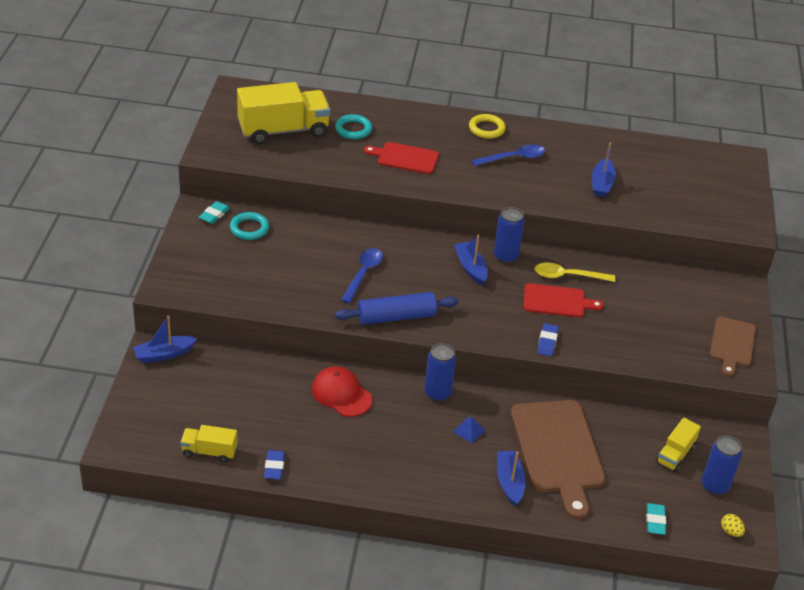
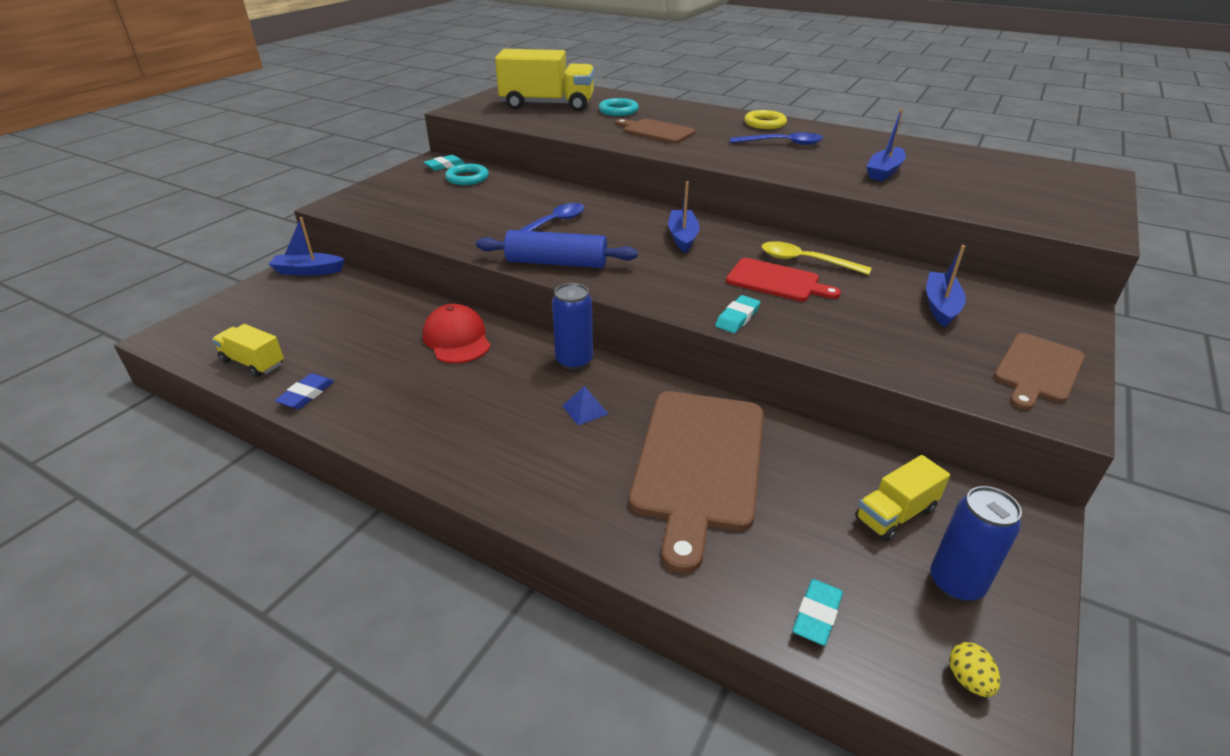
camera: 25 degrees right, 5 degrees down
red cutting board [364,142,439,174] -> brown cutting board [615,119,696,144]
blue can [494,207,525,263] -> none
blue boat [497,451,526,507] -> blue boat moved to [926,245,966,327]
blue eraser [537,323,559,356] -> turquoise eraser [715,295,760,333]

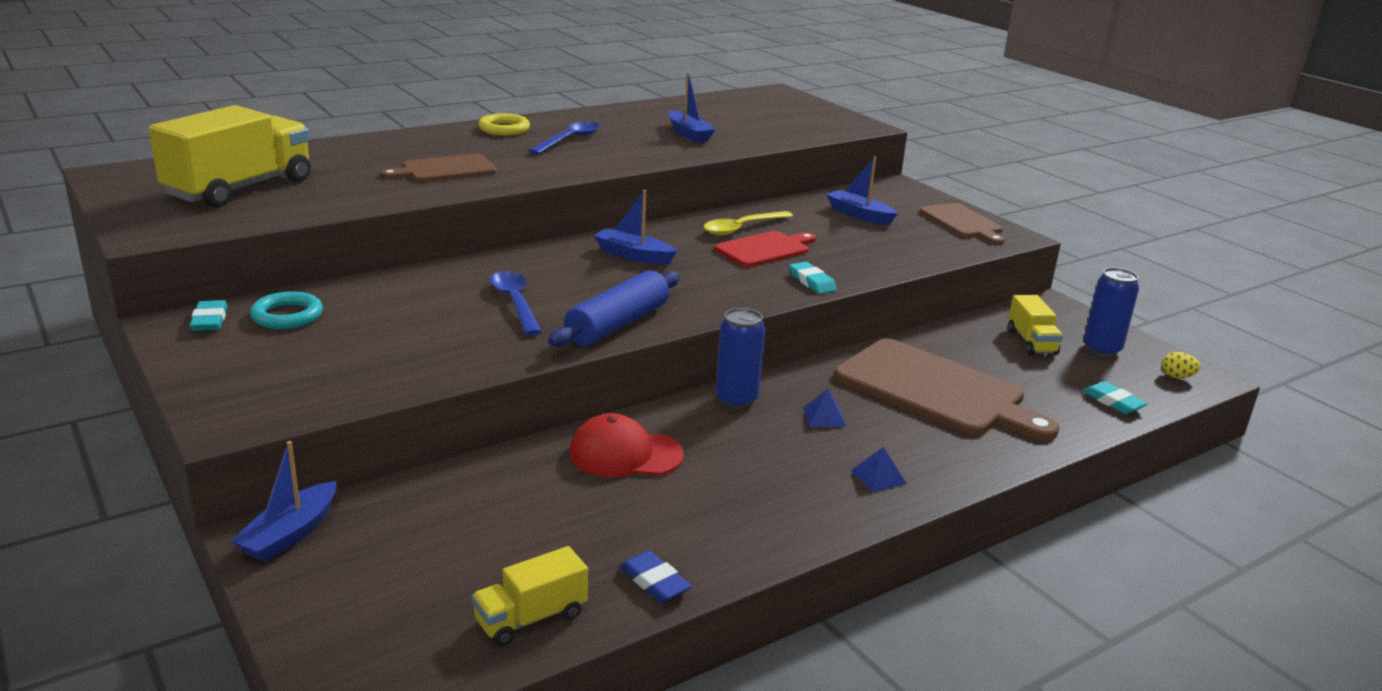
camera: 65 degrees left, 10 degrees down
turquoise ring [599,98,639,116] -> none
none -> blue pyramid [851,447,907,492]

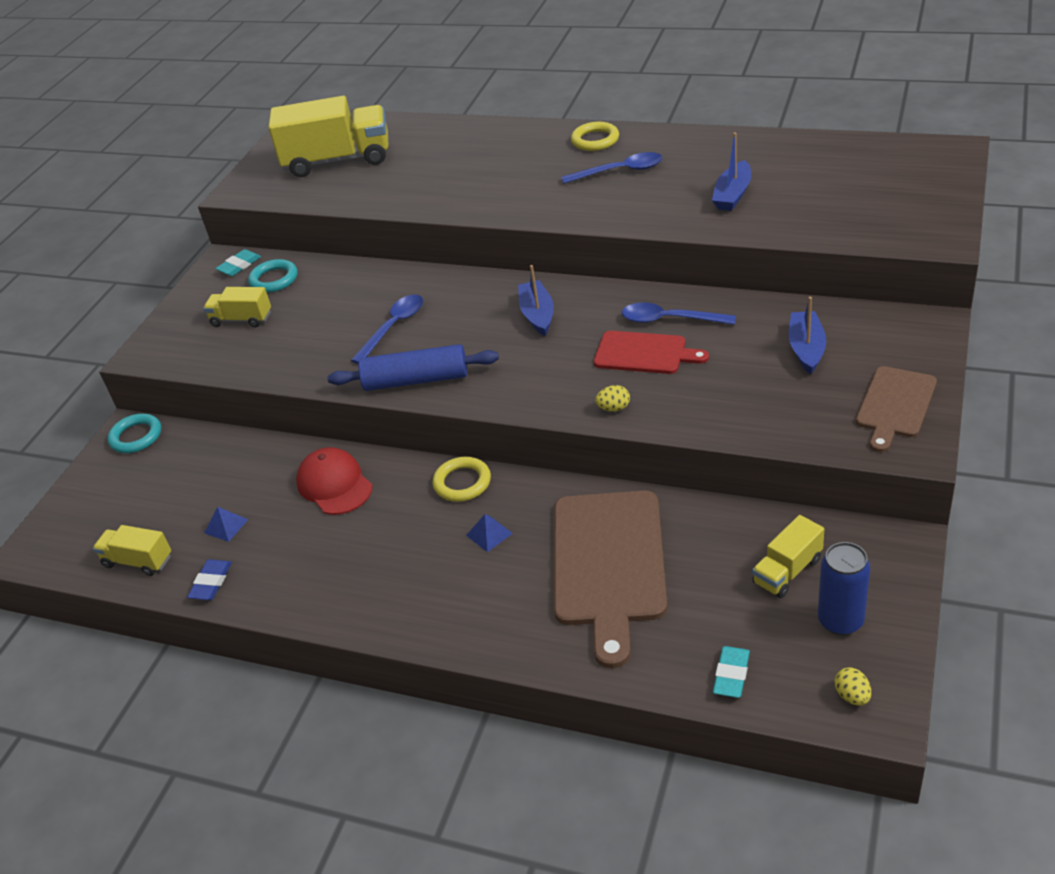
camera: 60 degrees right, 15 degrees up
blue boat [231,441,336,562] -> turquoise ring [108,414,161,453]
brown cutting board [381,153,497,182] -> none
yellow spoon [704,211,793,235] -> blue spoon [622,302,736,325]
blue can [715,308,765,409] -> yellow ring [432,457,491,502]
turquoise eraser [789,262,837,294] -> yellow egg [595,385,630,412]
blue pyramid [851,447,907,492] -> blue pyramid moved to [204,507,249,542]
none -> yellow truck [203,287,271,328]

